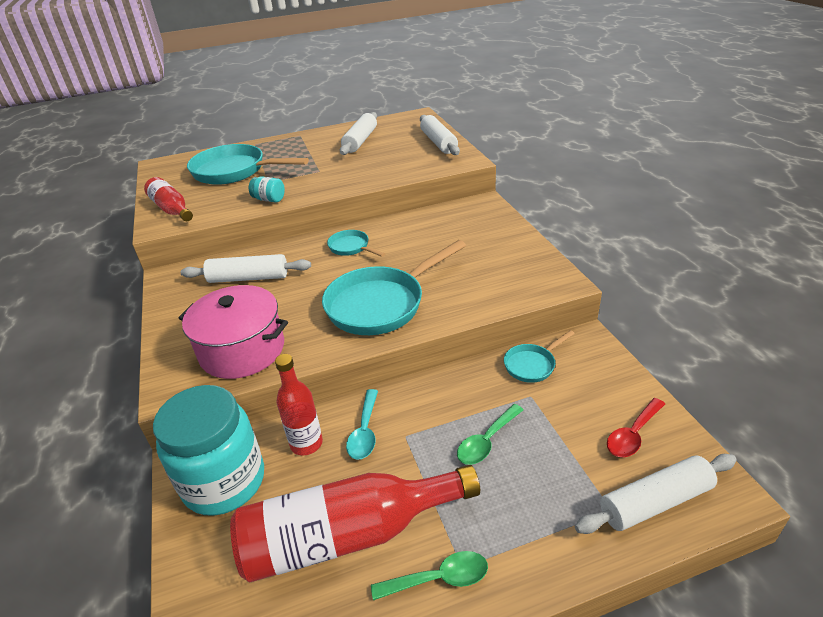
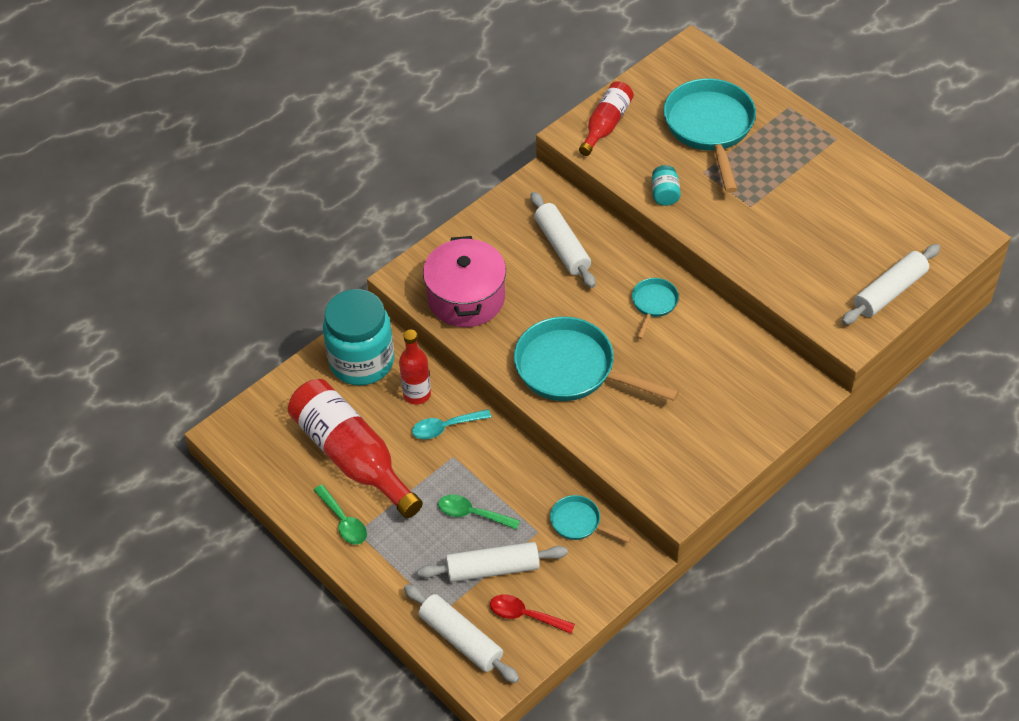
camera: 65 degrees right, 15 degrees up
white rolling pin [340,112,377,155] -> white rolling pin moved to [417,542,568,582]

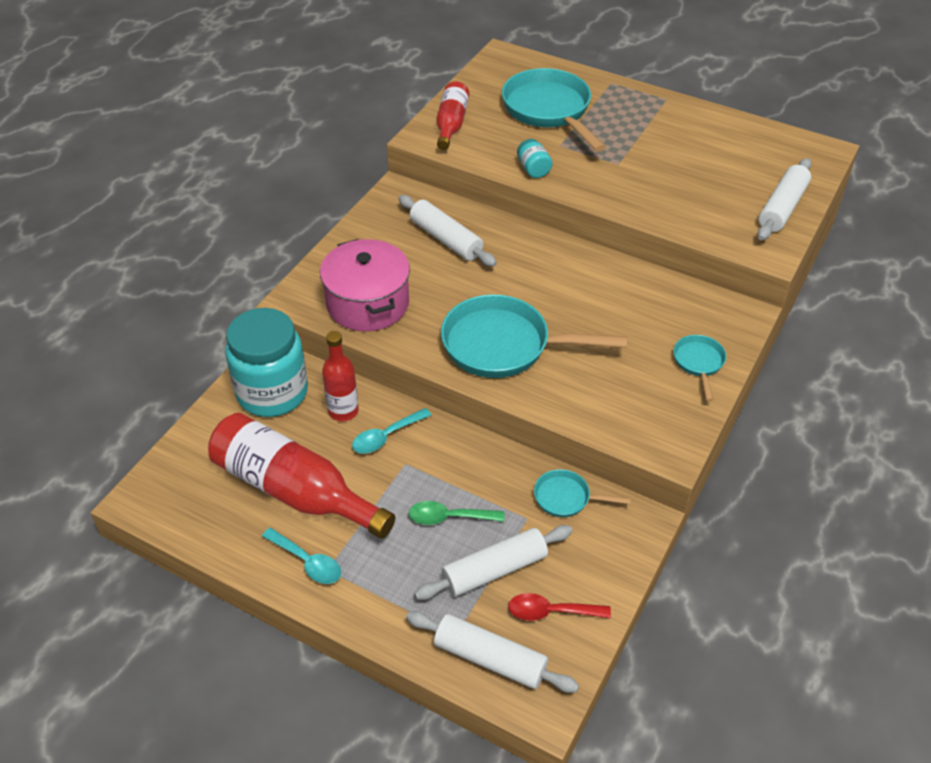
camera: 20 degrees left, 5 degrees down
green spoon [314,485,367,545] -> turquoise spoon [262,528,341,584]
turquoise pan [632,278,679,339] -> turquoise pan moved to [673,335,726,401]

